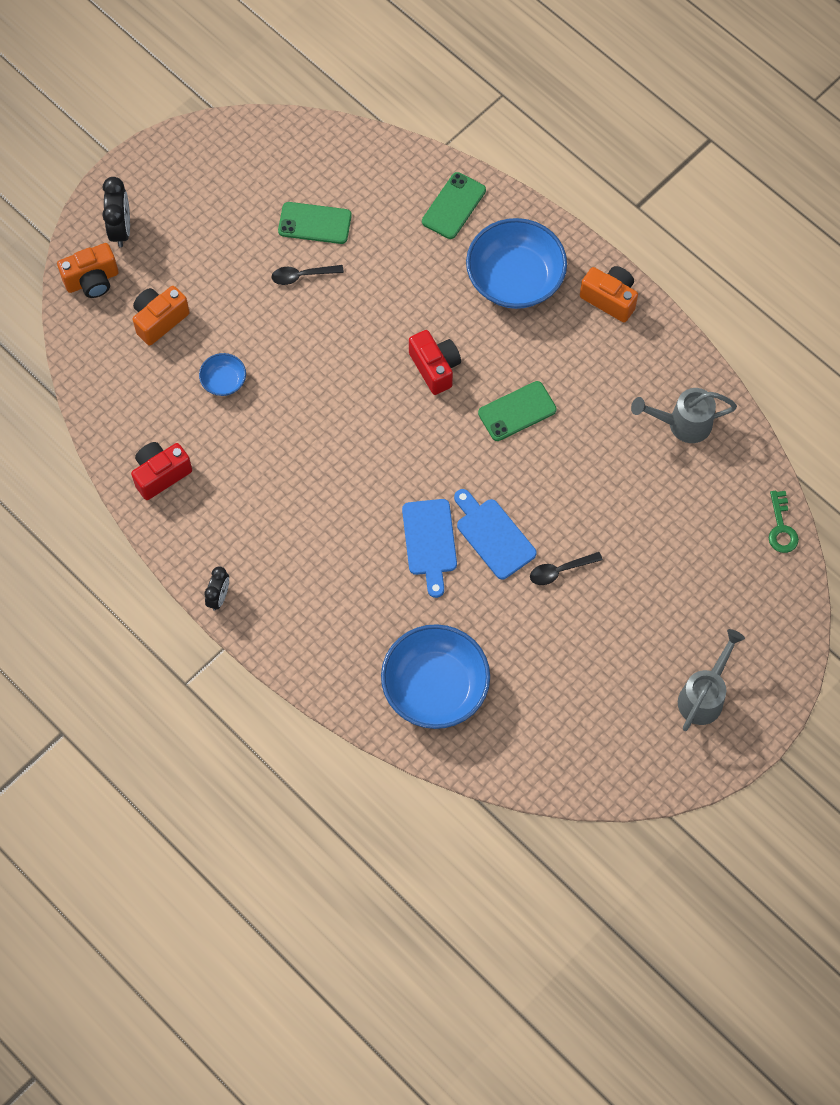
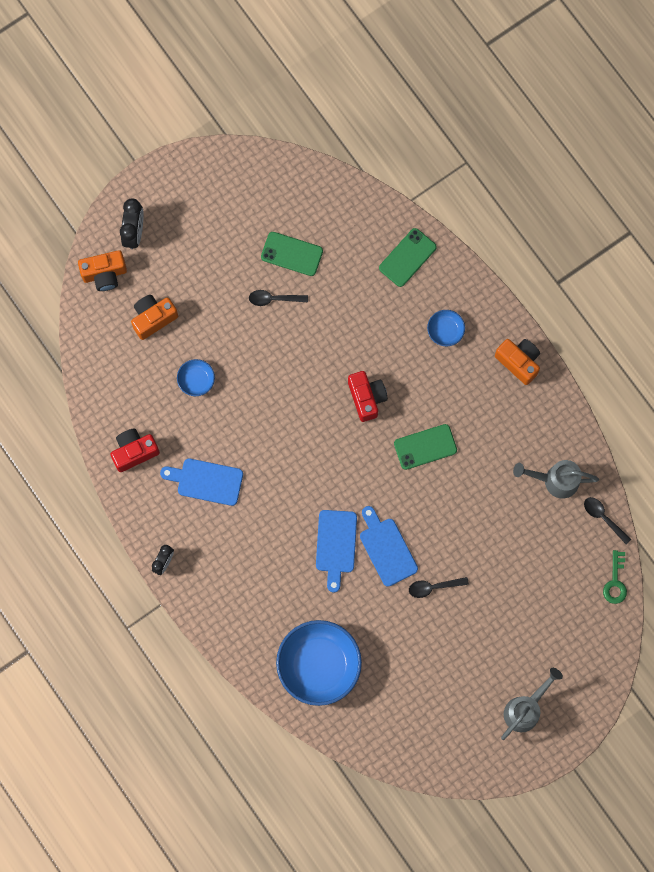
camera: 10 degrees right, 10 degrees up
blue bowl [466,218,567,309] -> blue bowl [427,310,465,346], size x0.46
none -> blue cutting board [160,458,243,506]
none -> black spoon [584,497,631,545]

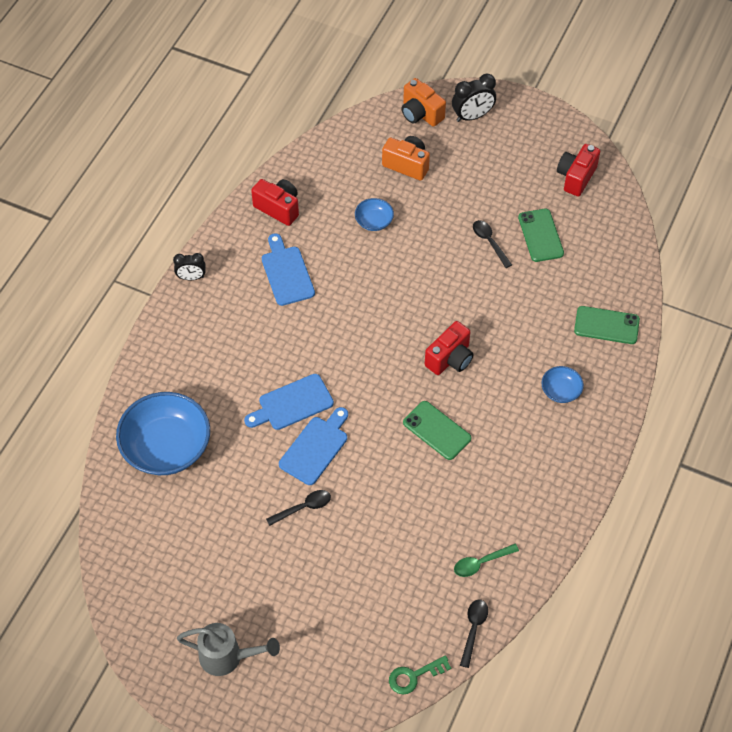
camera: 60 degrees right, 20 degrees down
black spoon [409,577,469,598] -> black spoon turned 105 degrees clockwise [266,490,331,526]
orange camera [495,339,540,385] -> none
grey watering can [513,460,599,499] -> green spoon [454,544,519,577]
none -> red camera [557,144,600,197]

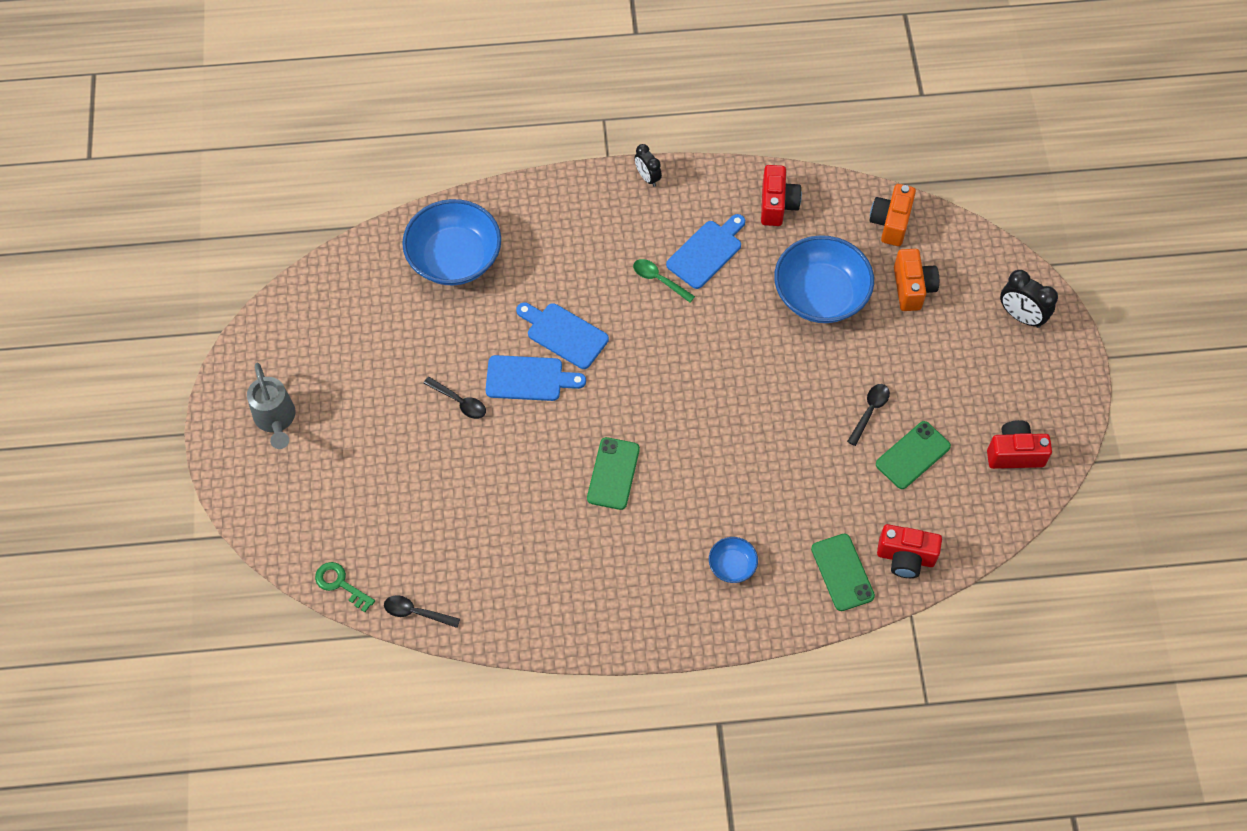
camera: 60 degrees right, 5 degrees up
blue bowl [355,198,394,231] -> blue bowl [774,235,874,323], size x2.17
orange camera [401,78,446,127] -> orange camera moved to [869,184,916,246]
red camera [425,321,474,375] -> red camera moved to [877,524,942,578]
green spoon [454,544,519,577] -> green spoon moved to [633,259,695,302]
black spoon [460,600,488,668] -> black spoon turned 150 degrees counterclockwise [384,595,460,628]

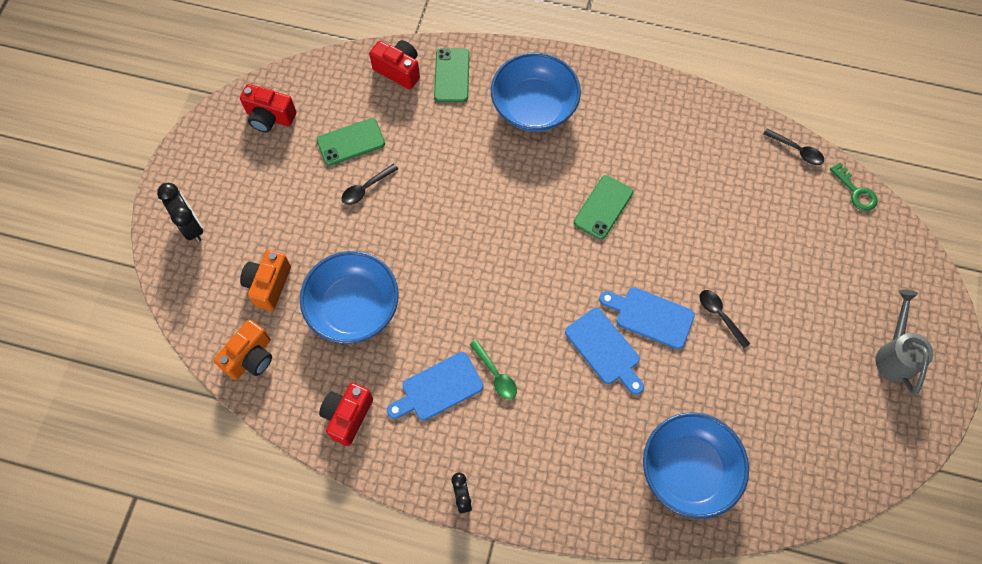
camera: 160 degrees left, 5 degrees up
blue bowl [709,537,758,583] -> blue bowl [491,53,581,132], size x2.17

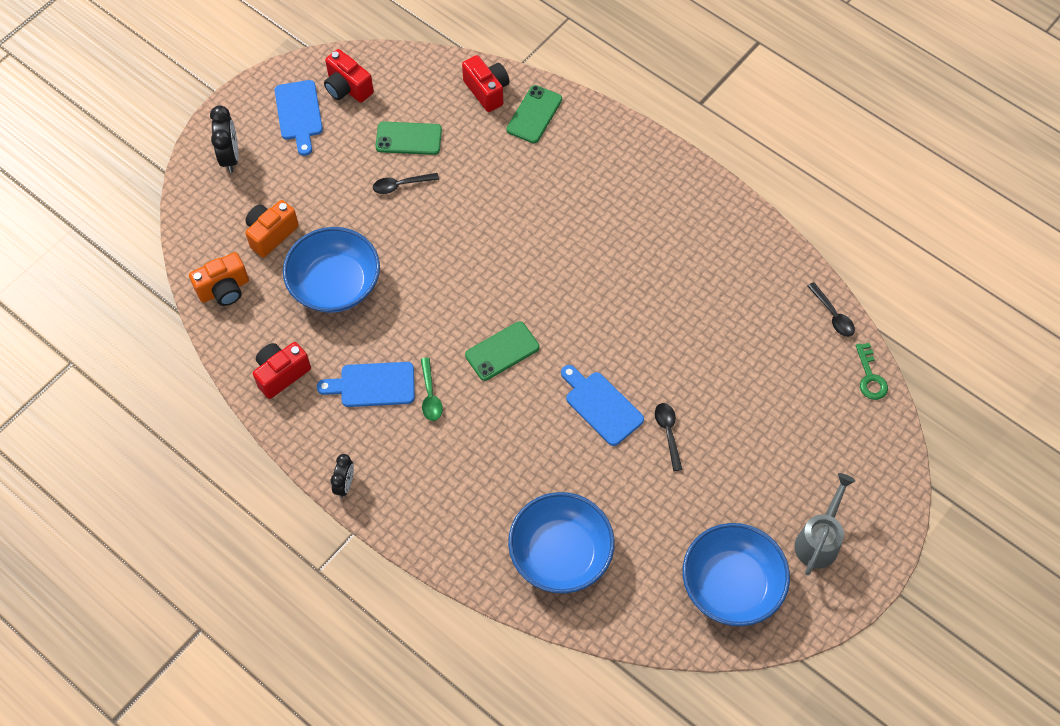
camera: 25 degrees right, 5 degrees down
blue bowl [491,53,581,132] -> blue bowl moved to [683,523,790,626]
blue cutting board [565,308,644,395] -> blue cutting board moved to [275,80,323,156]
green phone [574,175,633,240] -> green phone moved to [465,321,539,381]

